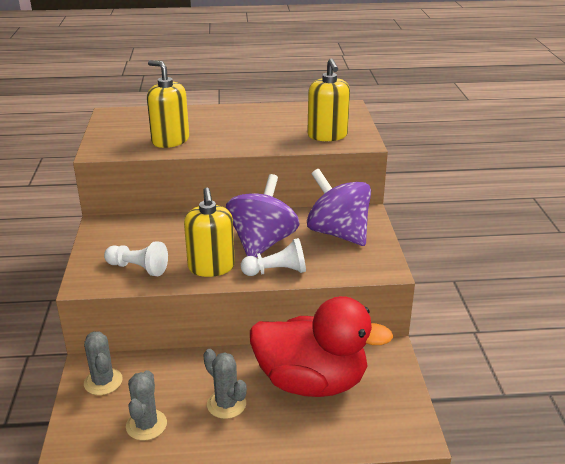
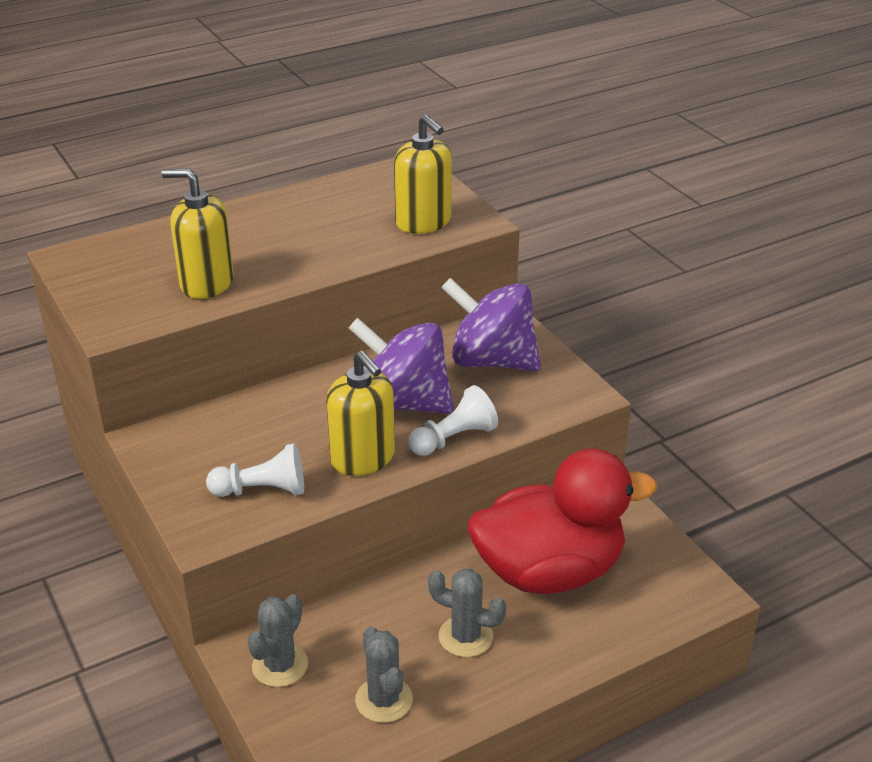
camera: 25 degrees left, 5 degrees up
grey cactus [84,331,123,395] -> grey cactus turned 75 degrees clockwise [248,594,308,687]
purple spinning top [226,174,300,257] -> purple spinning top turned 60 degrees counterclockwise [349,318,454,414]

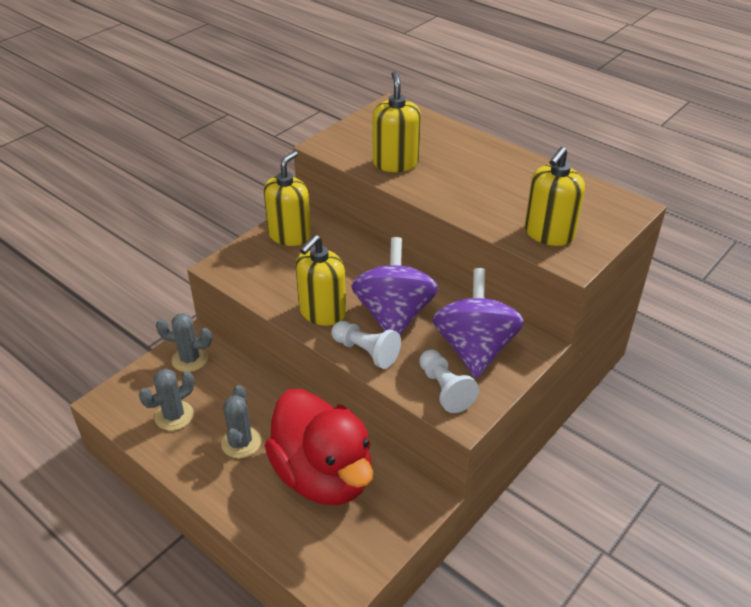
camera: 70 degrees right, 5 degrees up
white pawn [206,443,304,497] -> white pawn moved to [419,350,479,413]
none -> yellow soap dispenser [264,151,311,246]

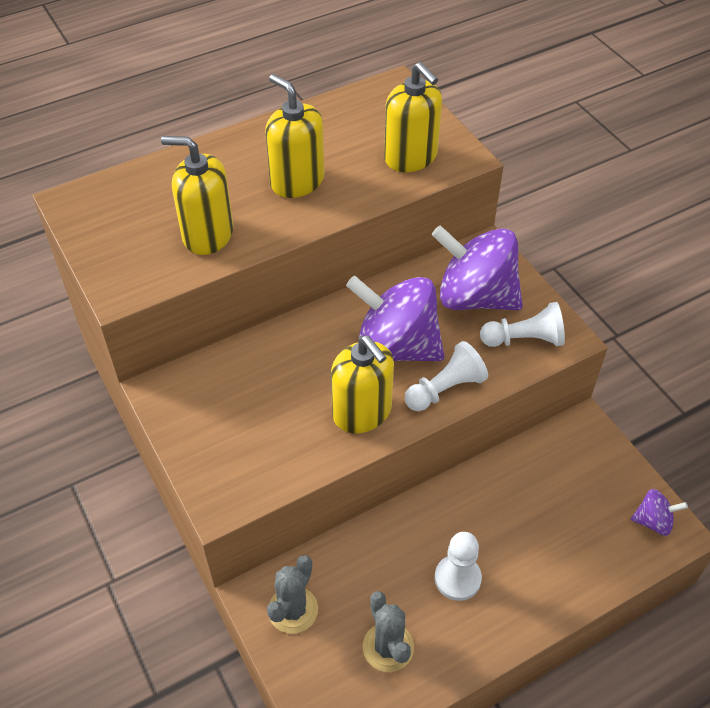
camera: 70 degrees left, 10 degrees up
grey cactus [221,385,261,458] -> white pawn [435,532,482,601]
yellow soap dispenser [264,151,311,246] -> yellow soap dispenser moved to [265,74,324,198]
red duck [265,389,373,505] -> none
none -> purple spinning top [631,489,688,536]

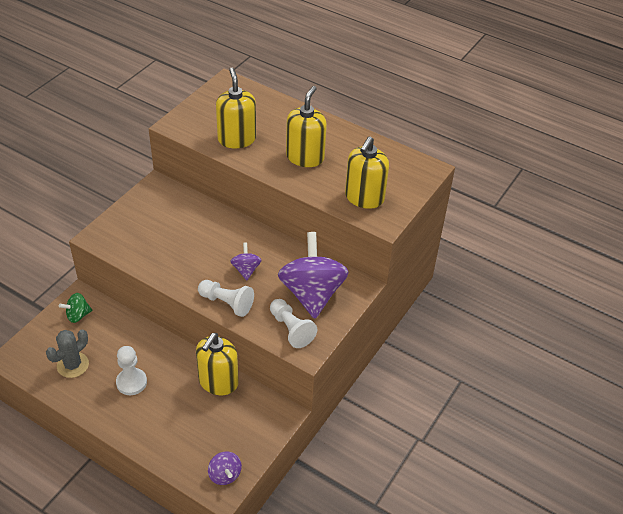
camera: 60 degrees right, 5 degrees down
grey cactus [267,555,318,634] -> green spinning top [59,293,92,323]
yellow soap dispenser [331,335,394,433] -> yellow soap dispenser moved to [196,333,239,395]
purple spinning top [346,276,444,361] -> purple spinning top [230,243,262,280], size x0.45

